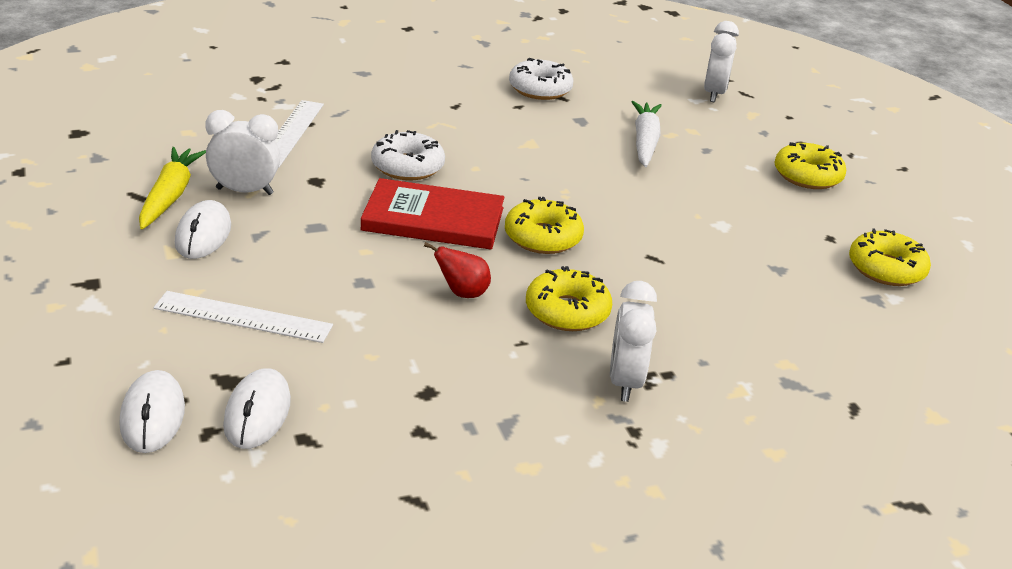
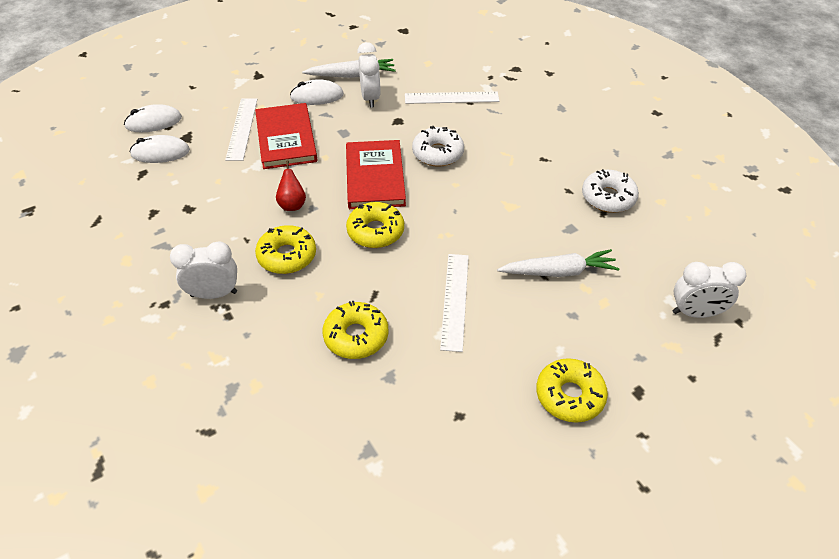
camera: 80 degrees right, 15 degrees up
yellow carrot [139,147,206,230] -> white carrot [302,59,396,78]
yellow donut [849,229,931,286] -> yellow donut moved to [322,301,388,359]
none -> red book [255,103,317,169]
none -> white ruler [440,254,469,352]

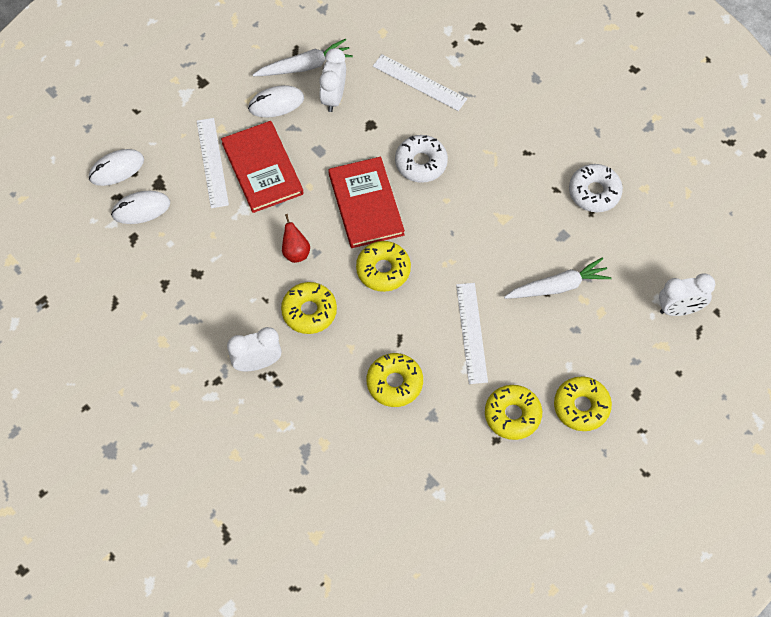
camera: 10 degrees left, 15 degrees up
white clock [357,42,381,108] -> white clock turned 150 degrees counterclockwise [319,48,346,112]
white ruler [405,92,499,104] -> white ruler turned 45 degrees clockwise [373,54,467,111]
none -> yellow donut [485,385,542,440]

